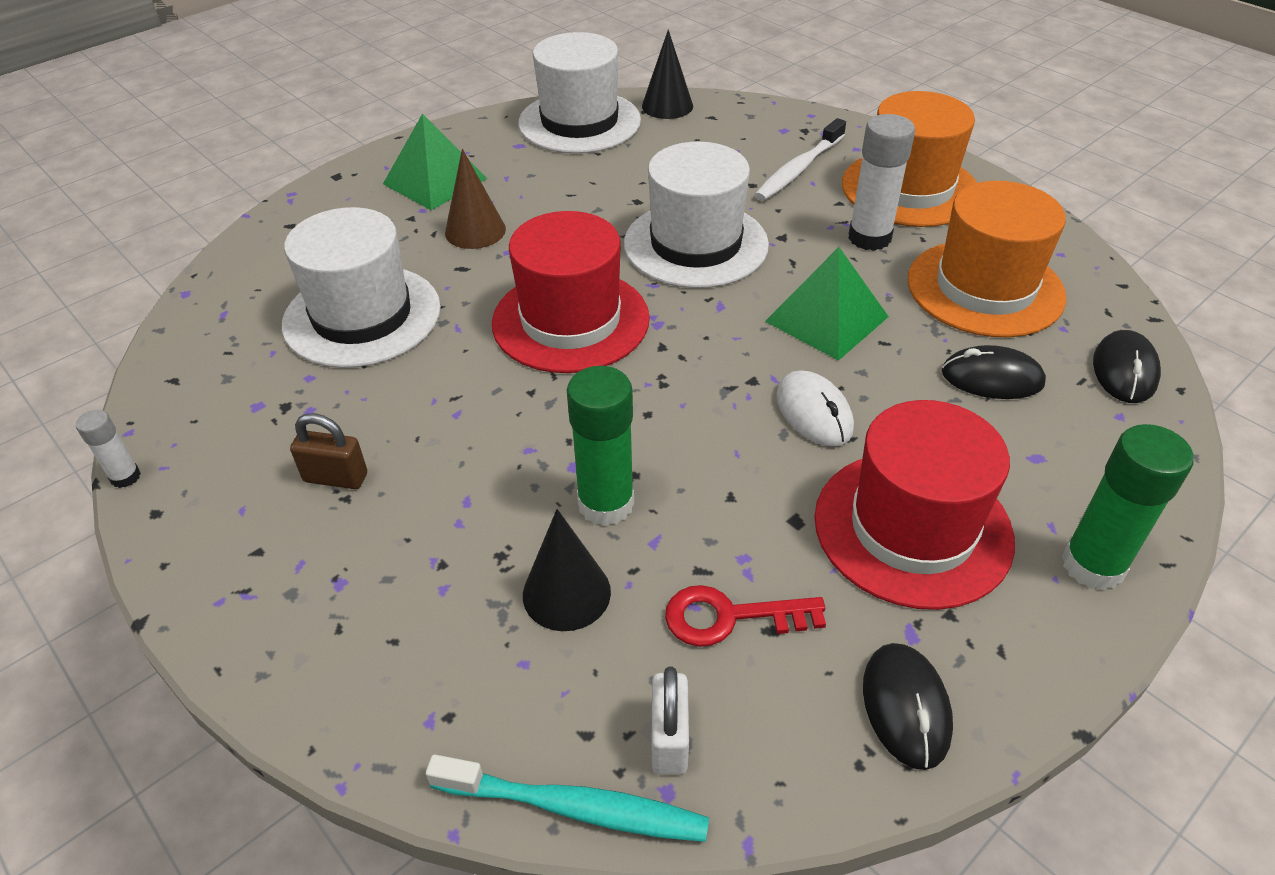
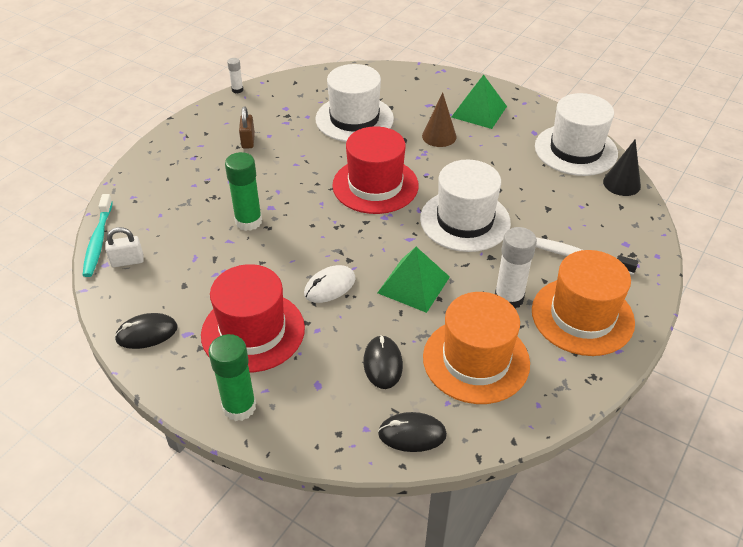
camera: 75 degrees right, 0 degrees up
black cone [523,509,611,631] -> none
red key [665,585,826,647] -> none

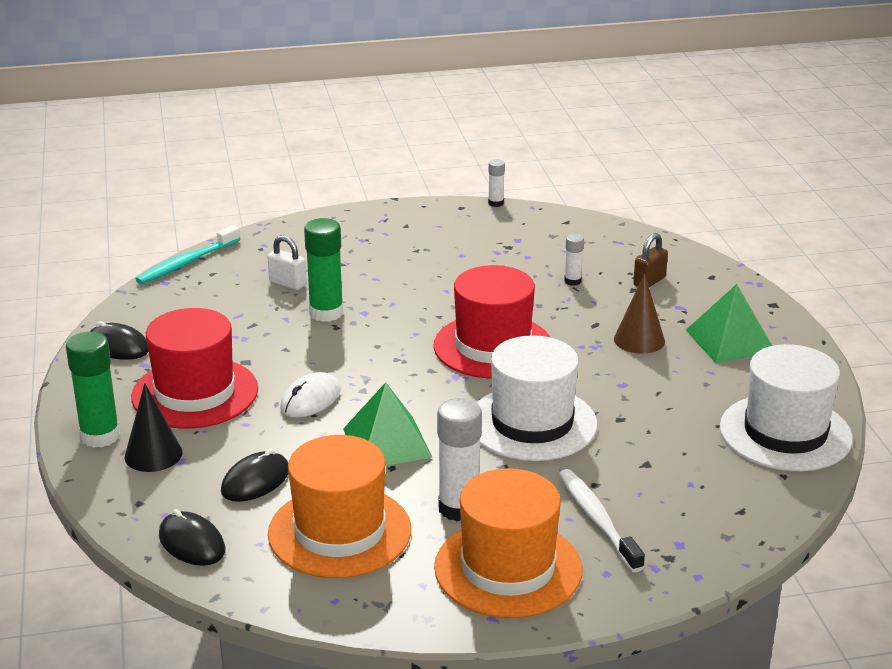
camera: 45 degrees right, 15 degrees down
white padlock [105,227,144,267] -> white padlock moved to [267,235,306,290]
brown padlock [239,107,255,149] -> brown padlock moved to [633,233,668,287]
white mouse [304,265,355,303] -> white mouse turned 60 degrees counterclockwise [280,372,341,418]
white hat [315,64,394,142] -> white glue stick [564,234,584,286]
black cone [603,139,641,196] -> black cone moved to [125,383,183,472]

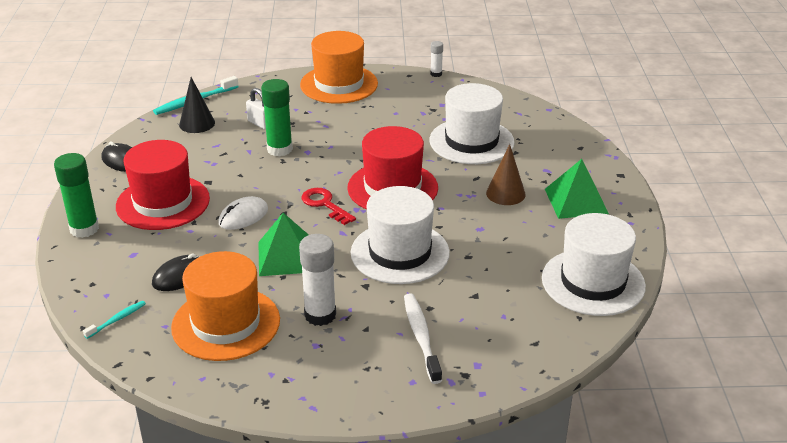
camera: 10 degrees right, 5 degrees up
black cone [125,383,183,472] -> black cone moved to [179,77,215,133]
black mouse [159,509,225,566] -> turquoise toothbrush [83,301,146,339]
orange hat [434,468,582,618] -> orange hat moved to [300,31,378,104]
white glue stick [564,234,584,286] -> white hat [429,83,515,164]
brown padlock [633,233,668,287] -> none
none -> red key [302,188,356,225]

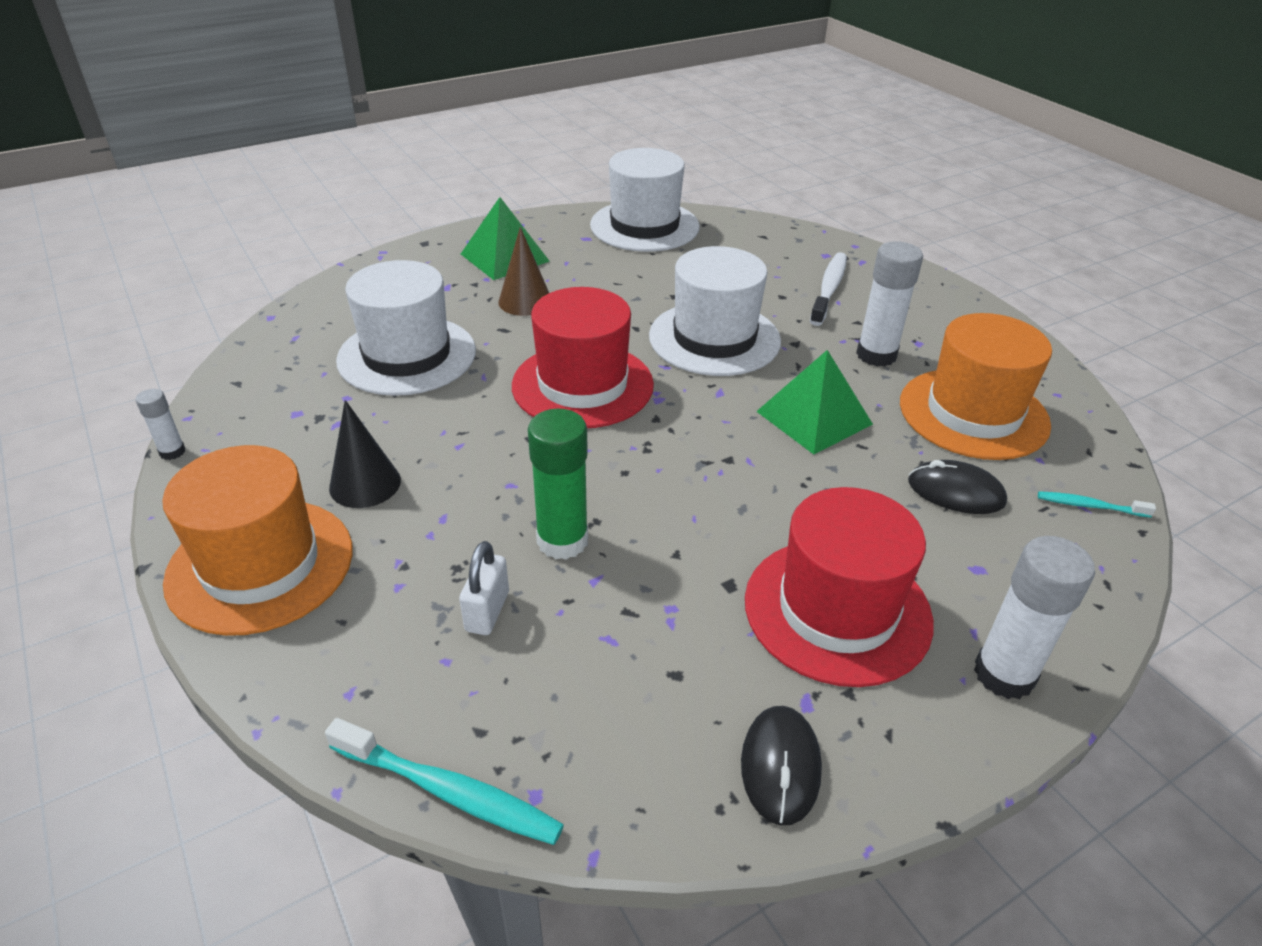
camera: 120 degrees left, 5 degrees up
green glue stick [54,153,99,238] -> white glue stick [974,536,1095,699]
black cone [179,77,215,133] -> black cone moved to [329,400,401,508]
white mouse [218,196,268,230] -> none
red key [302,188,356,225] -> none
white toothbrush [404,293,442,384] -> white toothbrush turned 150 degrees clockwise [810,252,847,326]

